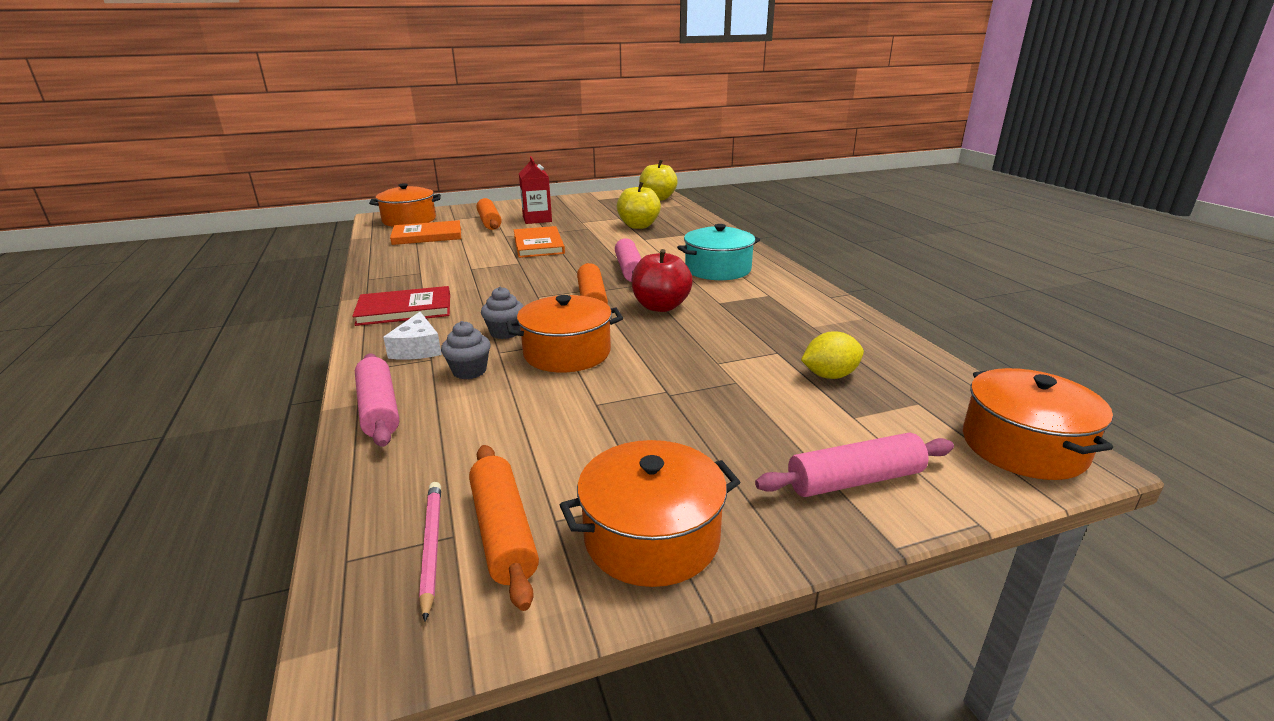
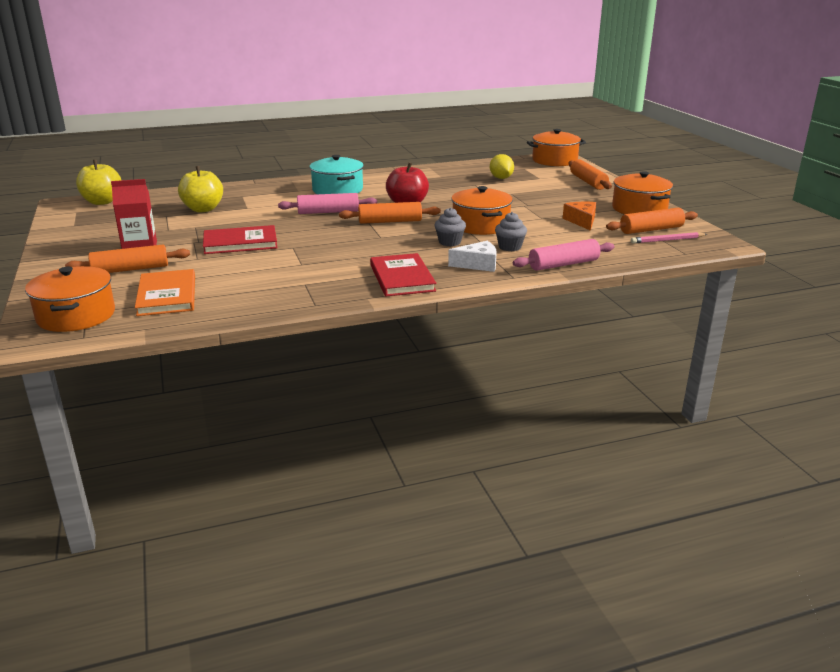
camera: 90 degrees left, 0 degrees up
orange book [514,226,565,258] -> red book [203,225,278,254]
pink rolling pin [755,433,954,497] -> orange rolling pin [569,159,612,190]
none -> orange cheese [563,202,596,231]

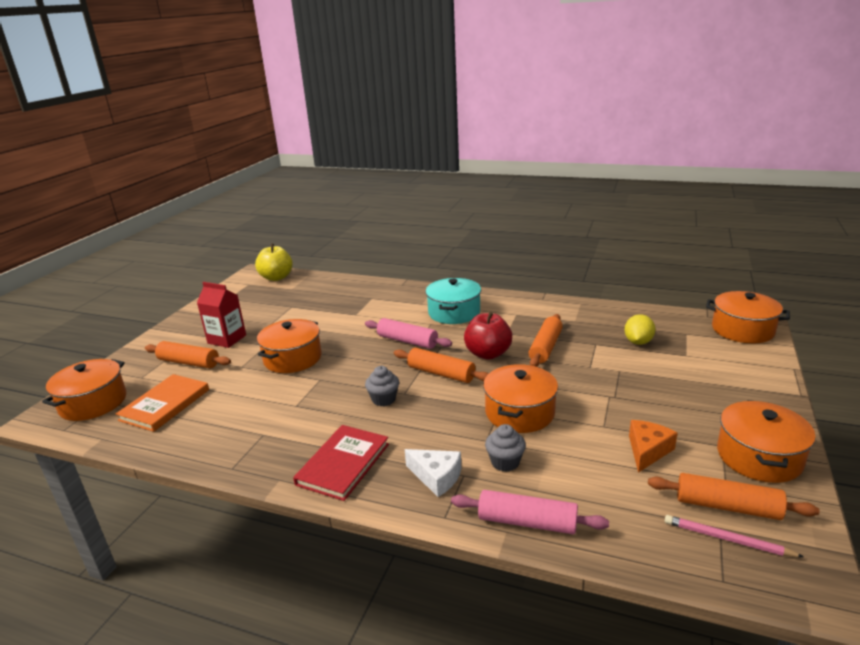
camera: 40 degrees right, 0 degrees up
yellow apple [178,166,223,212] -> none
red book [203,225,278,254] -> orange pot [257,319,322,373]
grey cupcake [434,207,466,246] -> grey cupcake moved to [365,366,399,406]
orange rolling pin [569,159,612,190] -> orange rolling pin moved to [528,314,563,367]

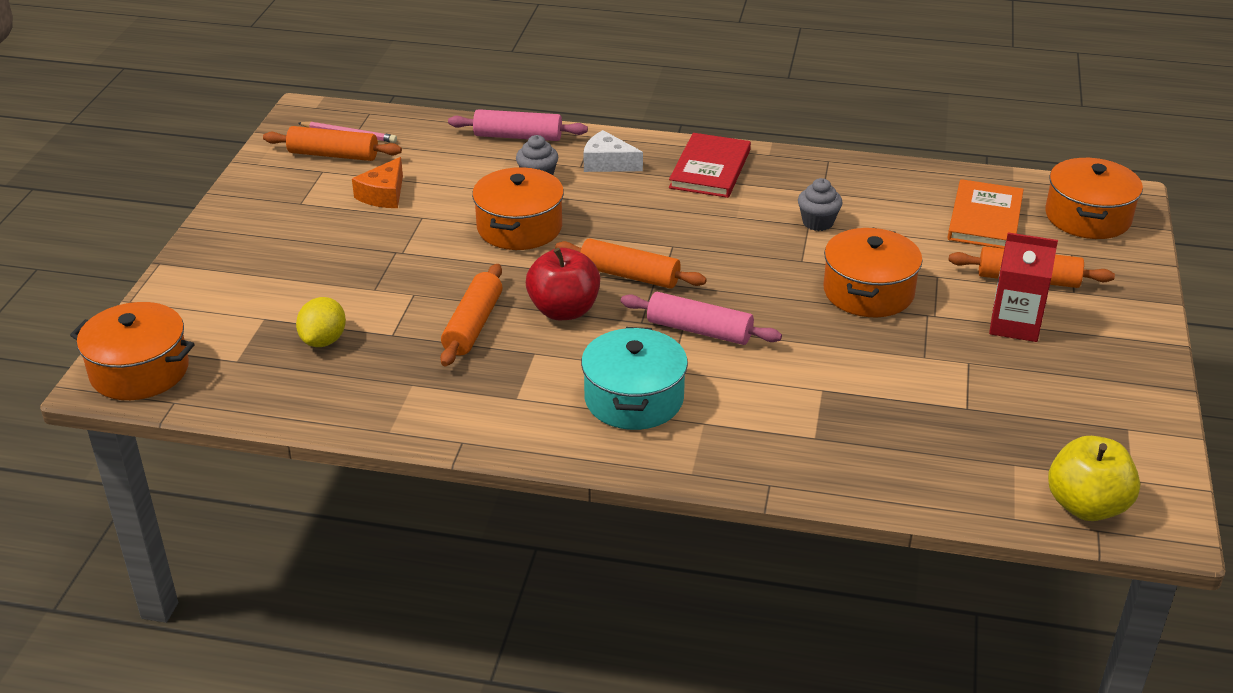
camera: 170 degrees right, 10 degrees up
grey cupcake [365,366,399,406] -> grey cupcake moved to [798,178,843,231]
orange pot [717,400,816,483] -> none

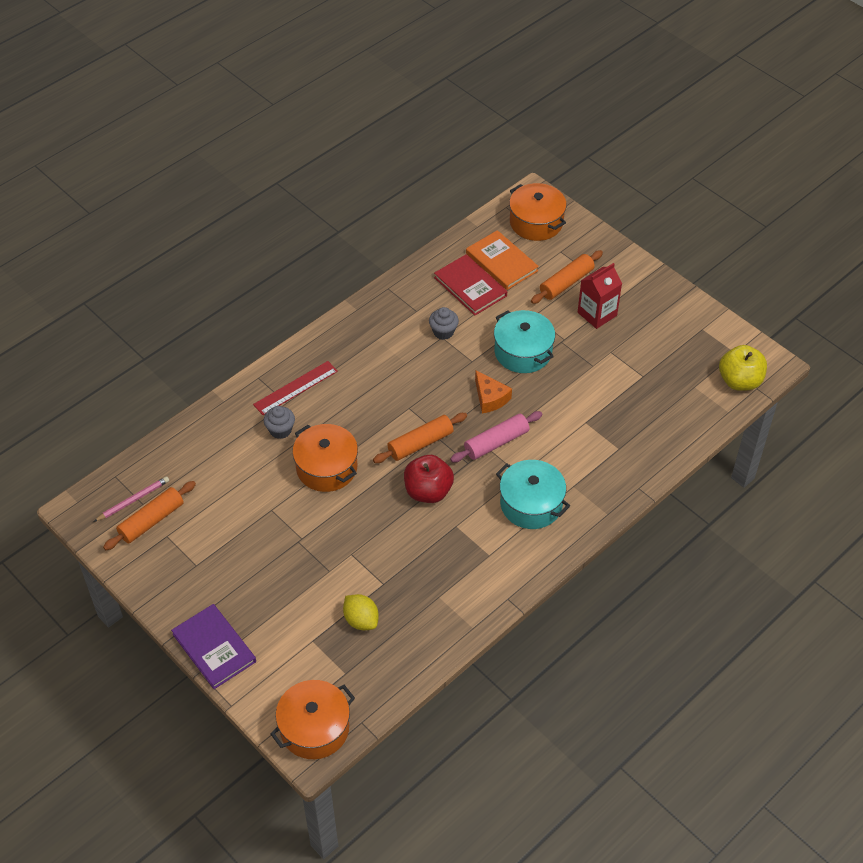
camera: 55 degrees left, 15 degrees up
orange cheese [352,157,403,208] -> orange cheese moved to [475,370,512,413]
orange rolling pin [440,264,503,366] -> none
pink rolling pin [448,109,588,141] -> none
white cheese [583,130,643,172] -> red ruler [253,361,338,415]
red book [669,133,751,198] -> red book moved to [434,254,507,315]
orange pot [823,228,922,317] -> turquoise pot [494,310,555,373]
none -> purple book [171,604,256,689]

